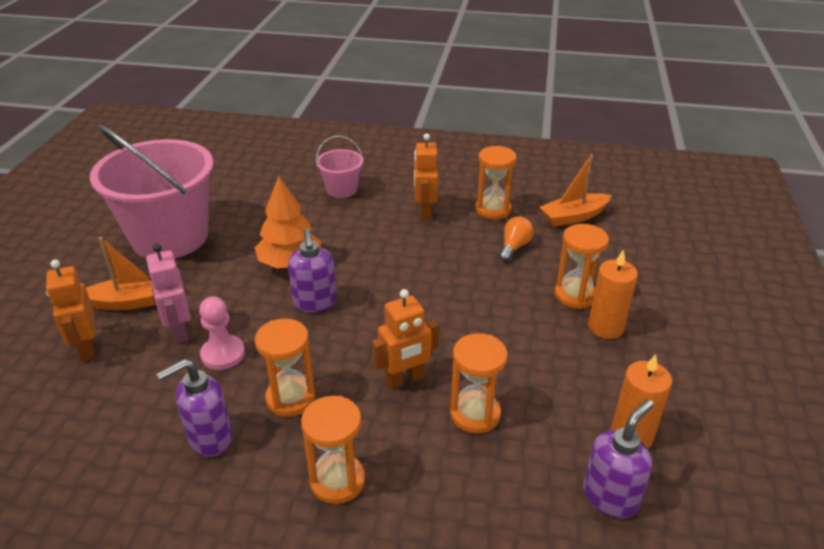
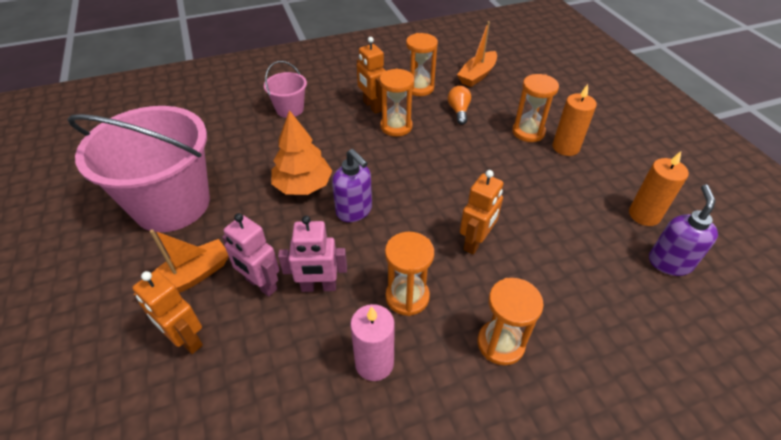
camera: 30 degrees left, 10 degrees up
purple soap dispenser [156,359,233,457] -> pink candle [350,304,395,381]
pink pawn [199,296,245,370] -> pink robot [278,216,347,292]
orange hourglass [450,333,507,434] -> orange hourglass moved to [379,68,414,137]

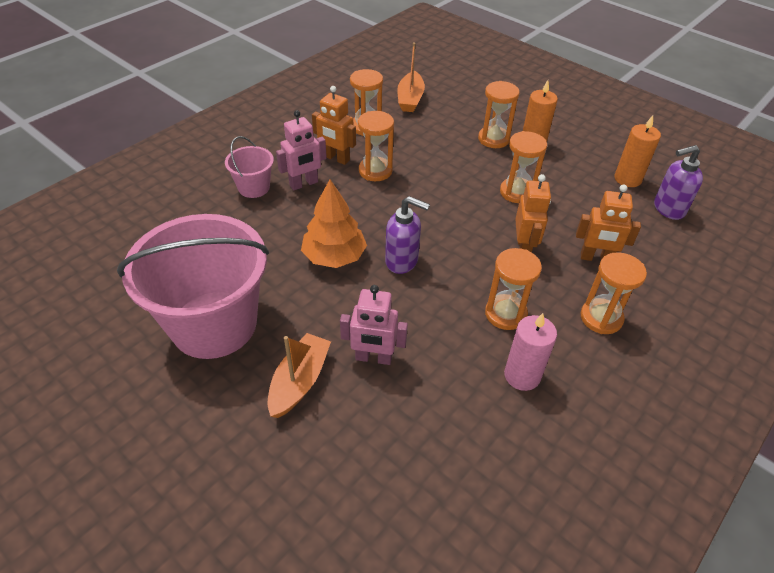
camera: 30 degrees left, 0 degrees up
orange robot [132,270,203,354] -> orange robot moved to [576,184,641,261]
pink robot [278,216,347,292] -> pink robot moved to [276,110,327,190]
orange light bulb [448,86,471,125] -> none
purple soap dispenser [649,184,718,276] -> purple soap dispenser turned 90 degrees counterclockwise [654,145,703,220]
none -> orange hourglass [500,131,547,203]

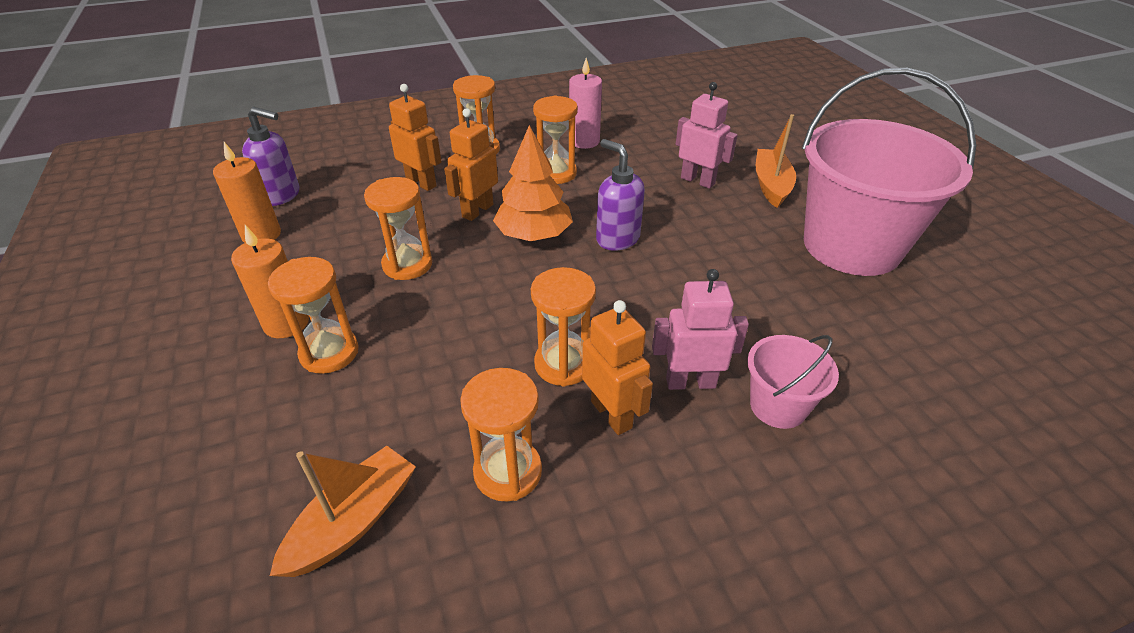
camera: 150 degrees left, 5 degrees down
orange boat [267,333,331,418] -> orange boat turned 135 degrees clockwise [756,114,796,208]
orange tree [301,179,367,268] -> orange tree moved to [493,125,573,241]

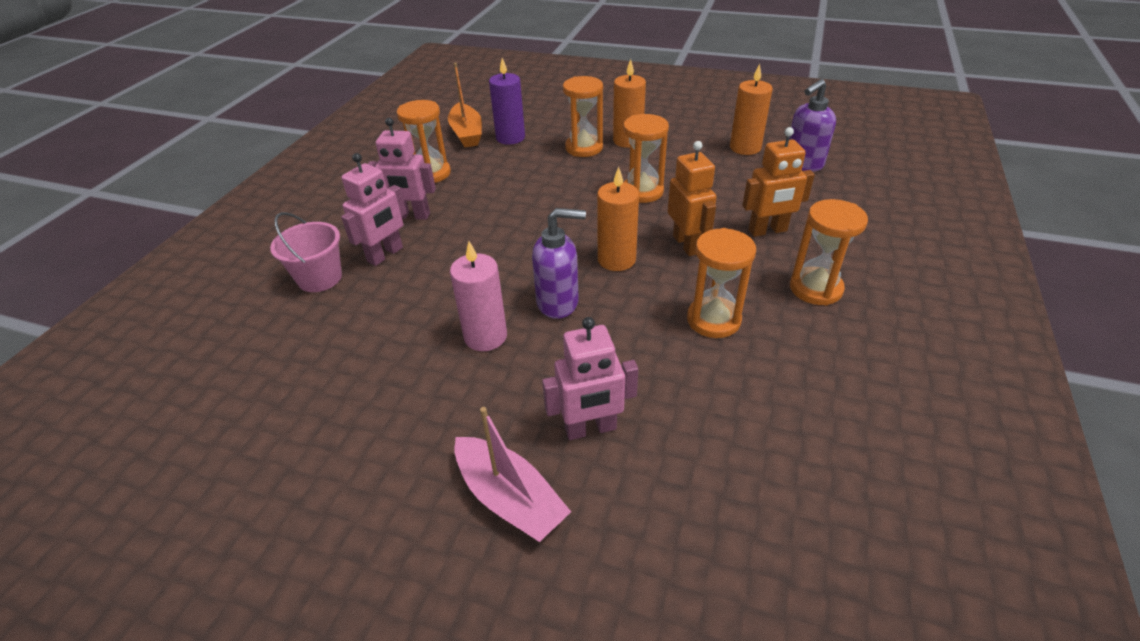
camera: 130 degrees right, 0 degrees up
orange tree [493,125,573,241] -> orange candle [597,167,639,271]
orange hourglass [531,267,596,387] -> none
pink candle [569,58,602,149] -> pink candle moved to [450,241,507,351]
orange robot [582,300,653,435] -> pink robot [368,118,436,220]
orange boat [756,114,796,208] -> pink boat [455,407,571,542]
pink bucket [802,68,976,276] -> none
none -> purple candle [489,58,525,145]

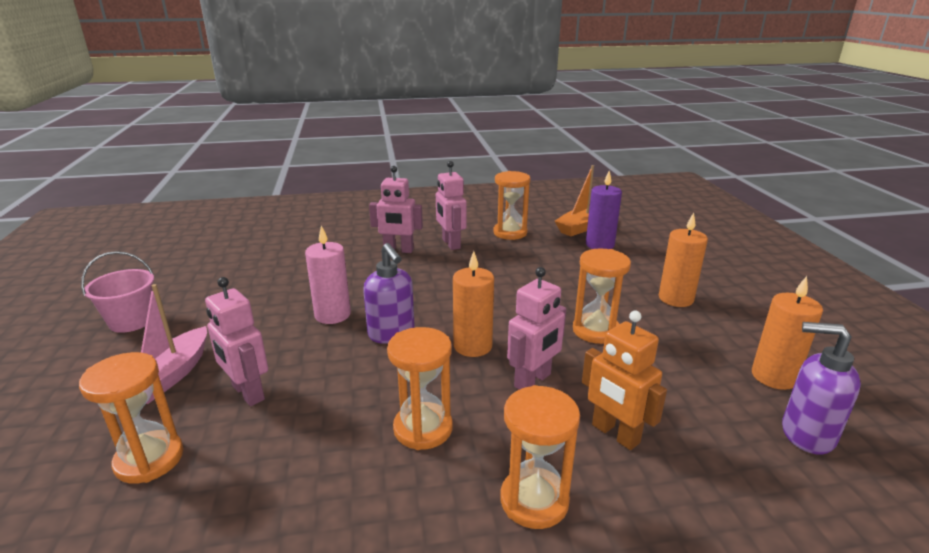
camera: 60 degrees right, 15 degrees down
pink bucket [270,212,342,292] -> pink bucket moved to [81,251,154,333]
orange hourglass [563,76,603,157] -> orange hourglass moved to [79,352,183,484]
orange robot [668,141,717,256] -> pink robot [507,267,566,390]

